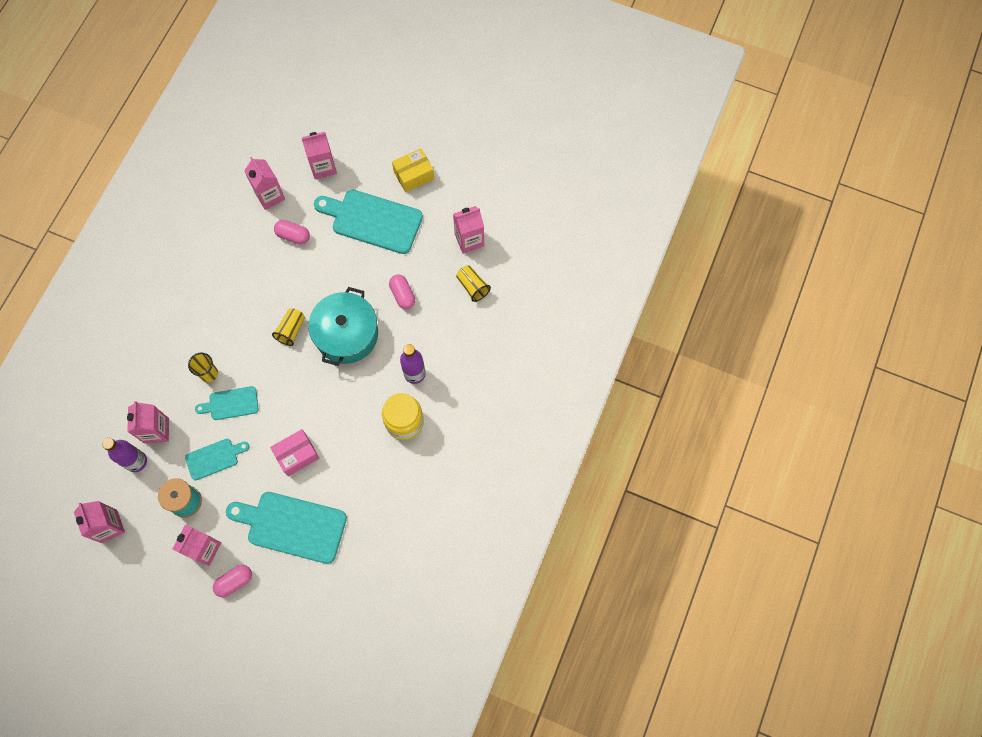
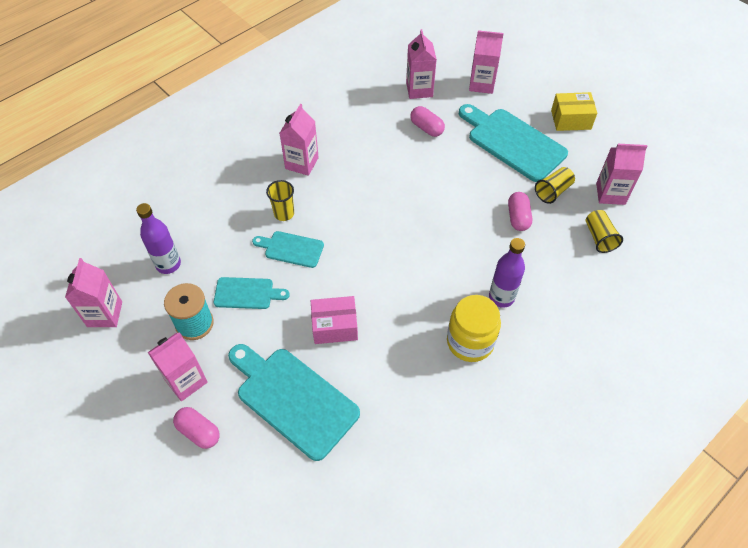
camera: 25 degrees right, 15 degrees down
pink carton [127,401,169,444] -> pink carton moved to [279,104,319,176]
pink capsule [213,565,252,597] -> pink capsule turned 45 degrees clockwise [173,407,220,449]
yellow cup [272,308,305,346] -> yellow cup moved to [535,167,575,204]
turquoise pot [308,287,378,366] -> none

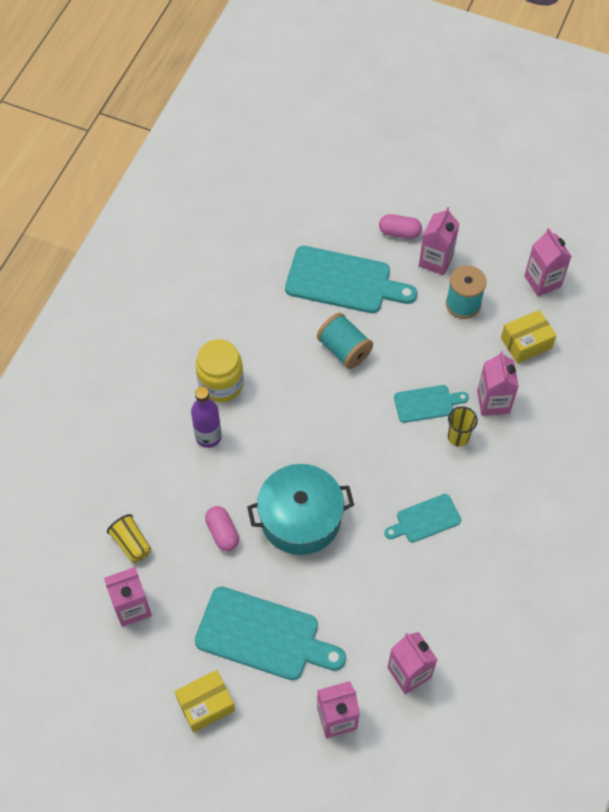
camera: 155 degrees right, 5 degrees up
purple bottle [136,203,181,274] -> yellow box [501,310,557,364]
turquoise cutting board [214,277,290,309] -> turquoise cutting board moved to [384,494,461,543]
pink carton [279,104,319,176] -> pink carton moved to [477,351,519,416]
pink box [311,296,358,344] -> turquoise spool [317,313,373,369]
pink capsule [410,106,445,137] -> none
yellow cup [535,167,575,204] -> none
none -> turquoise pot [247,464,354,555]

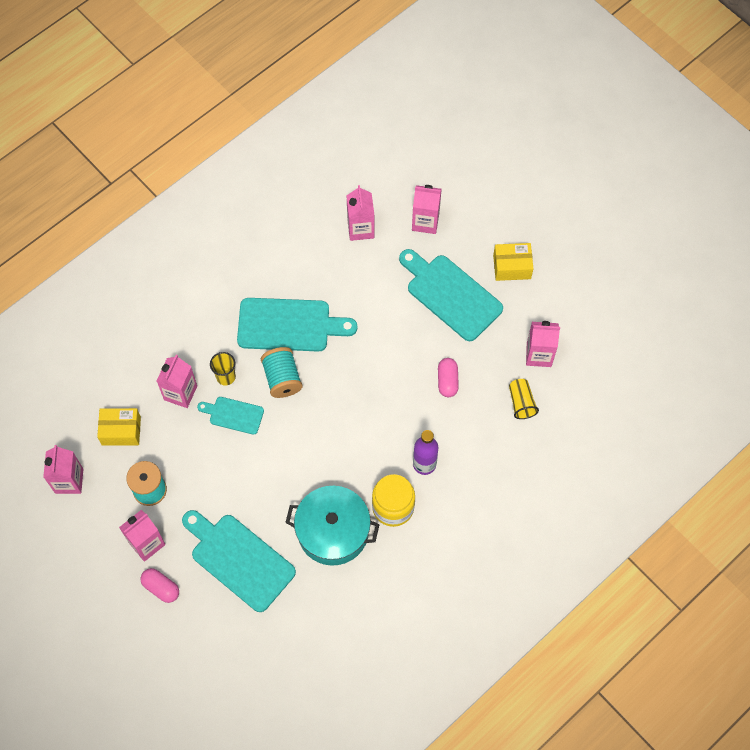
camera: 155 degrees left, 5 degrees up
turquoise pot [247,464,354,555] -> turquoise pot moved to [285,486,380,566]
turquoise spool [317,313,373,369] -> turquoise spool moved to [261,347,303,398]
turquoise cutting board [384,494,461,543] -> turquoise cutting board [237,298,357,352], size x1.85

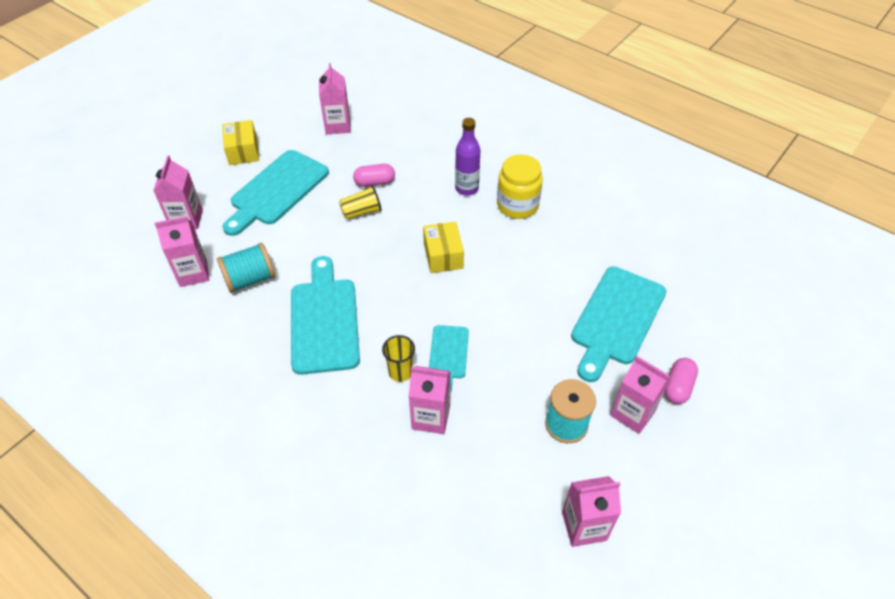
camera: 100 degrees left, 15 degrees down
yellow box [97,408,141,446] -> yellow box moved to [423,222,464,273]
turquoise spool [261,347,303,398] -> turquoise spool moved to [217,243,275,293]
turquoise pot [285,486,380,566] -> none
yellow cup [509,379,539,419] -> yellow cup moved to [339,186,381,219]

